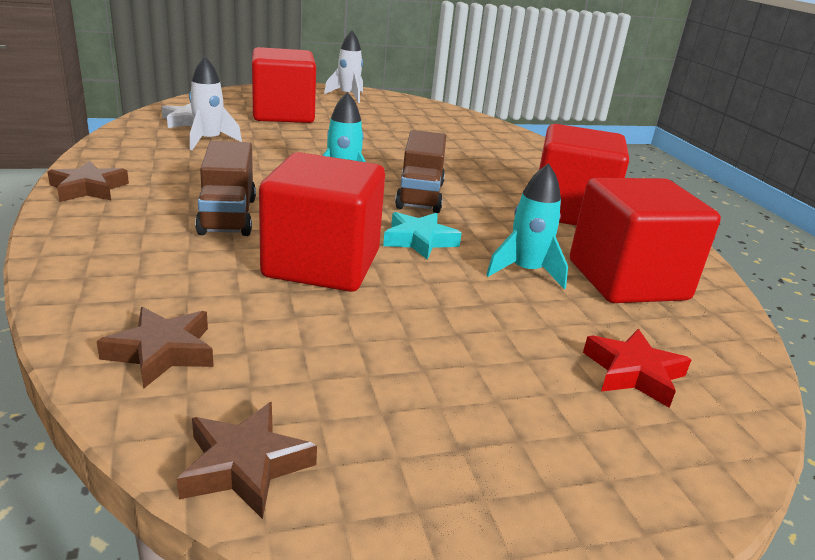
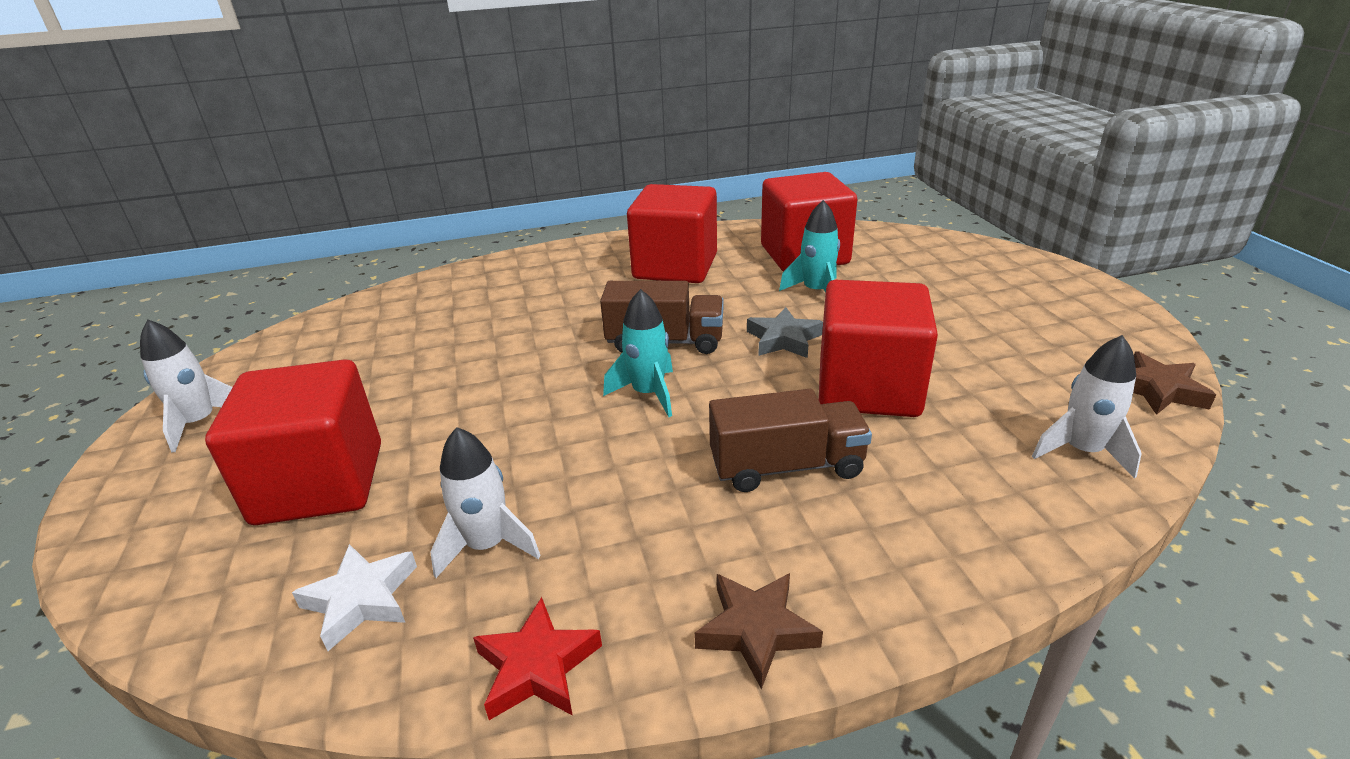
camera: 85 degrees left, 5 degrees up
brown star [97,307,214,389] -> white rocket [1032,335,1142,479]
turquoise star [383,212,462,260] -> grey star [747,307,823,358]
red star [583,329,691,408] -> red star moved to [473,597,602,720]

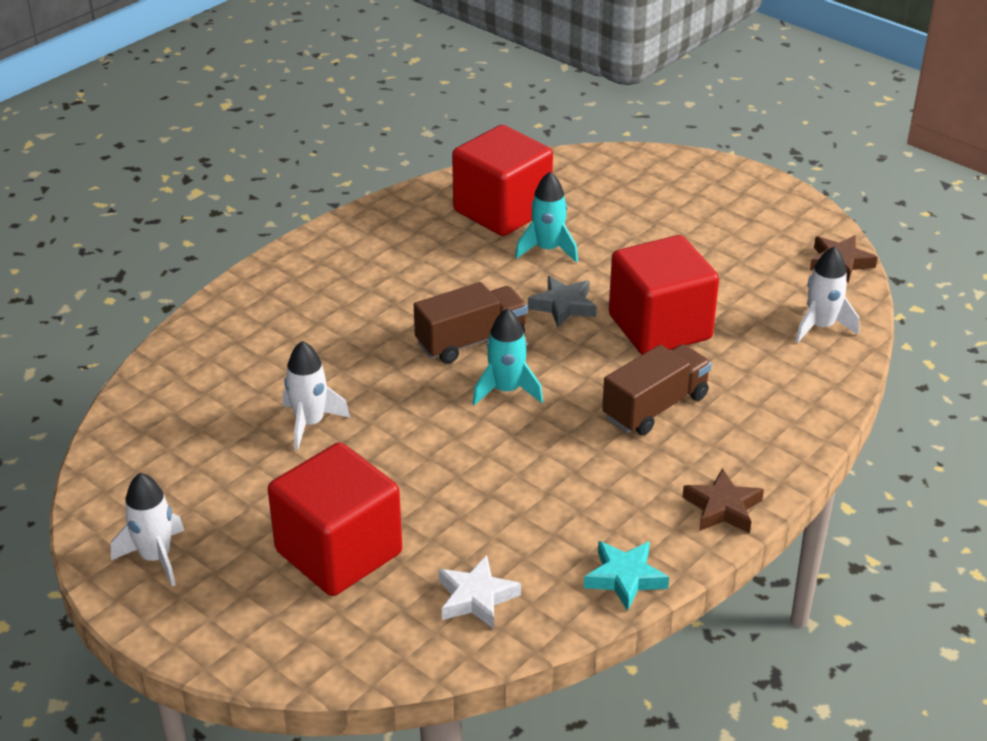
camera: 35 degrees left, 5 degrees up
white rocket [430,427,541,578] -> white rocket moved to [283,341,350,450]
red star [473,597,602,720] -> turquoise star [584,541,669,611]
red cube [627,184,717,283] -> none

